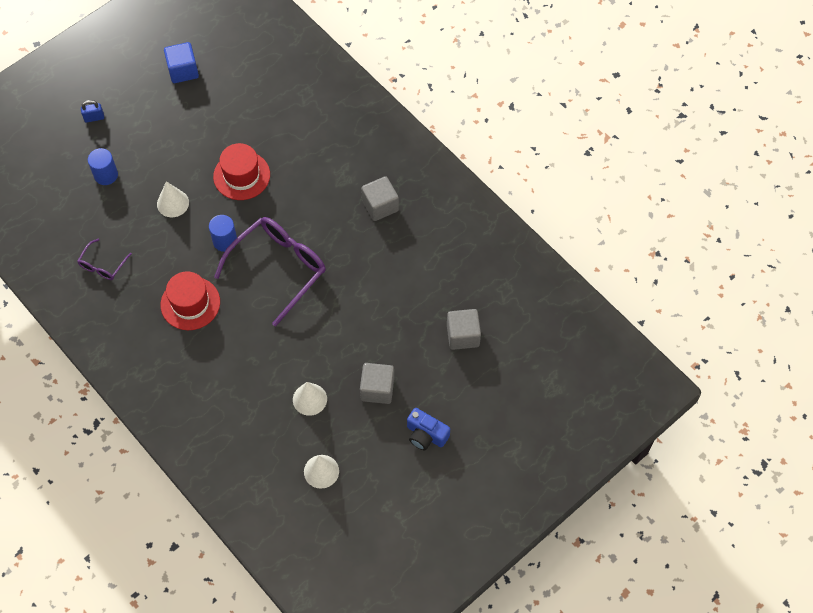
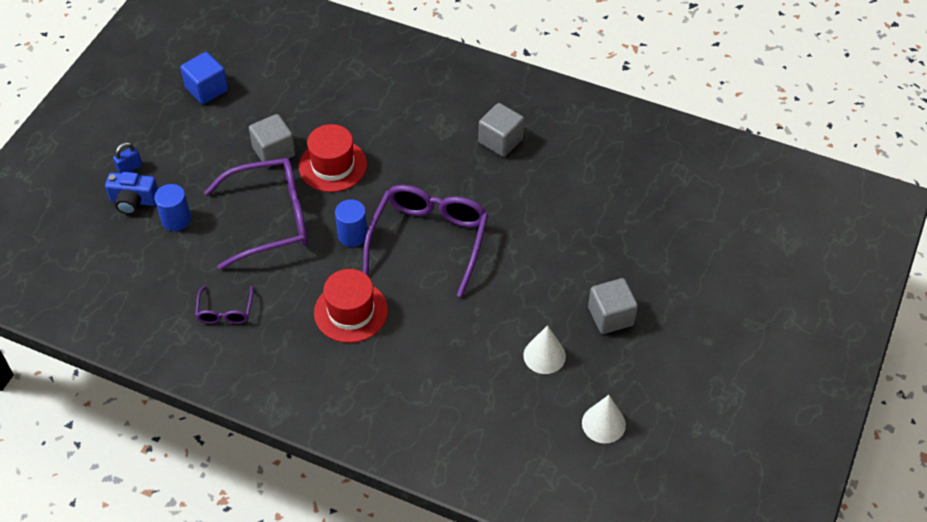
camera: 25 degrees left, 10 degrees down
white cone [157,181,189,217] -> purple glasses [204,158,308,270]
blue camera [407,408,450,450] -> blue camera moved to [105,172,158,215]
grey cube [447,309,481,350] -> grey cube moved to [249,114,296,168]

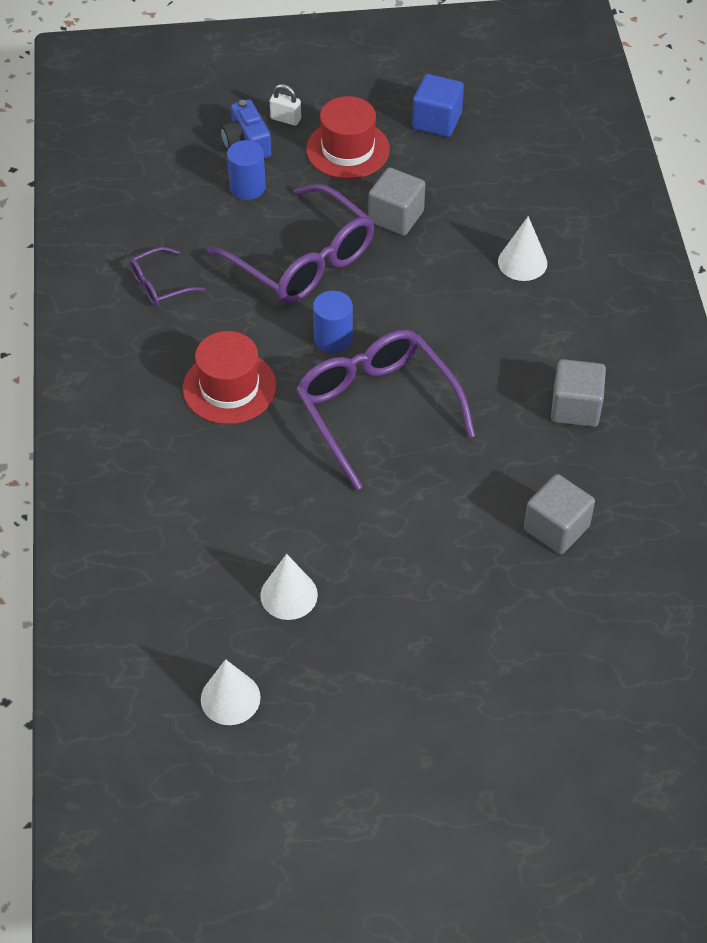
camera: 60 degrees right, 0 degrees up
blue padlock [113,142,142,173] -> white padlock [270,84,301,126]
red hat [299,124,367,192] -> red hat moved to [306,96,390,179]
purple glasses [363,185,488,297] -> purple glasses turned 105 degrees counterclockwise [296,330,475,491]
grey cube [588,278,638,334] -> grey cube moved to [524,474,595,554]
none -> white cone [498,216,547,281]

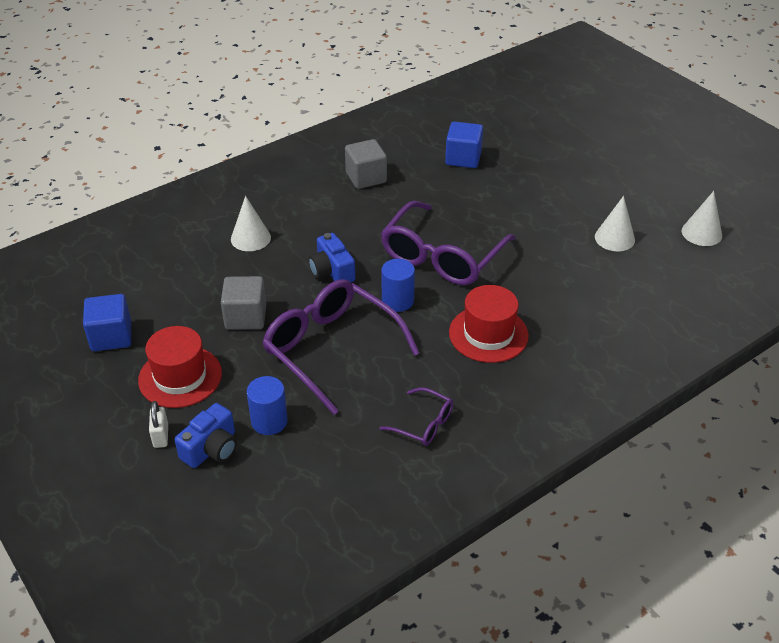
camera: 120 degrees left, 10 degrees down
purple glasses [207,183,375,304] -> purple glasses turned 60 degrees counterclockwise [262,279,419,415]
grey cube [524,474,595,554] -> blue cube [445,122,483,168]
none -> blue camera [308,233,355,282]

